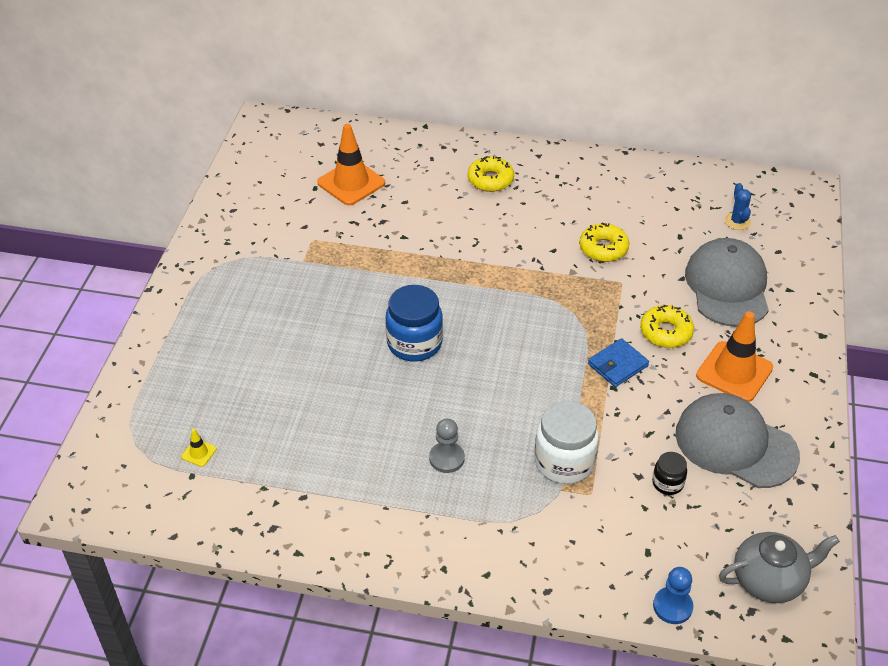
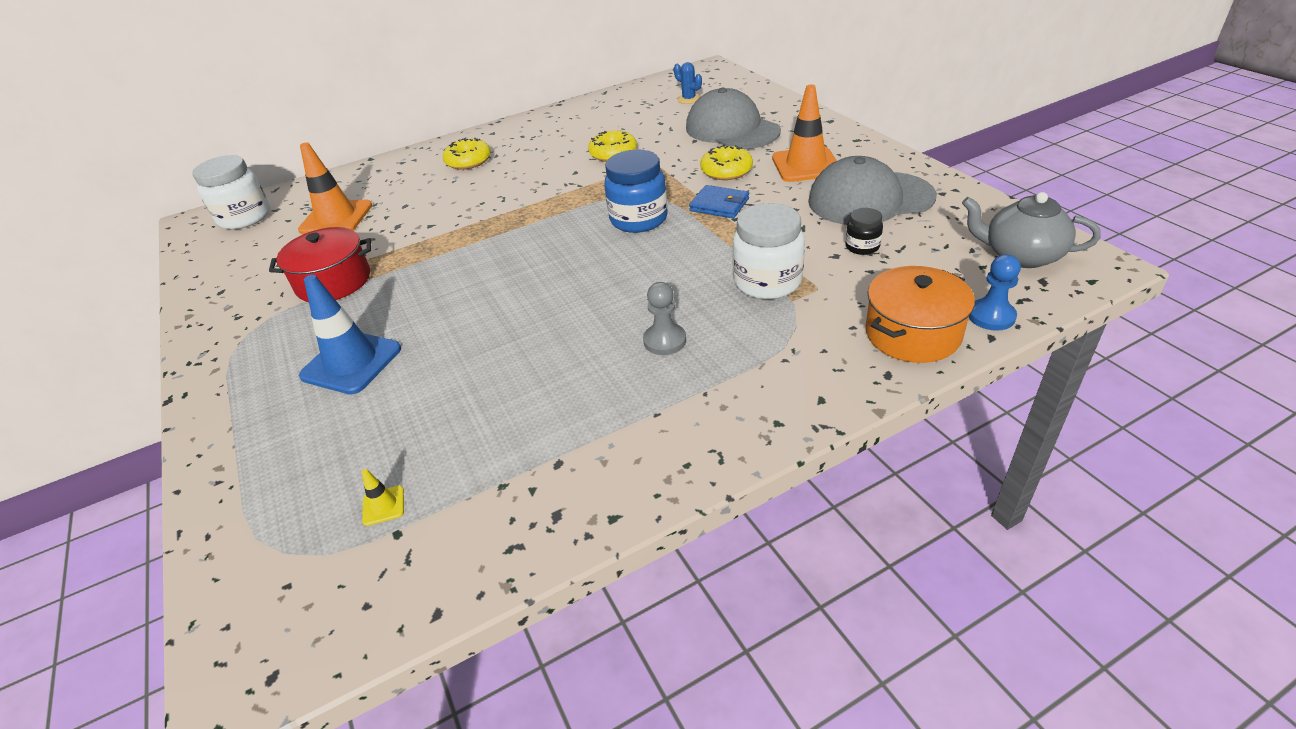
camera: 35 degrees left, 5 degrees down
blue jar [385,285,443,362] -> blue jar moved to [604,150,668,233]
blue wallet [588,338,649,387] -> blue wallet turned 75 degrees counterclockwise [689,185,749,218]
grey teapot [719,532,840,603] -> grey teapot turned 105 degrees counterclockwise [962,192,1101,268]
none -> white jar [192,155,270,229]
none -> red pot [269,227,372,302]
none -> blue traffic cone [299,275,401,395]
none -> orange pot [866,266,975,363]

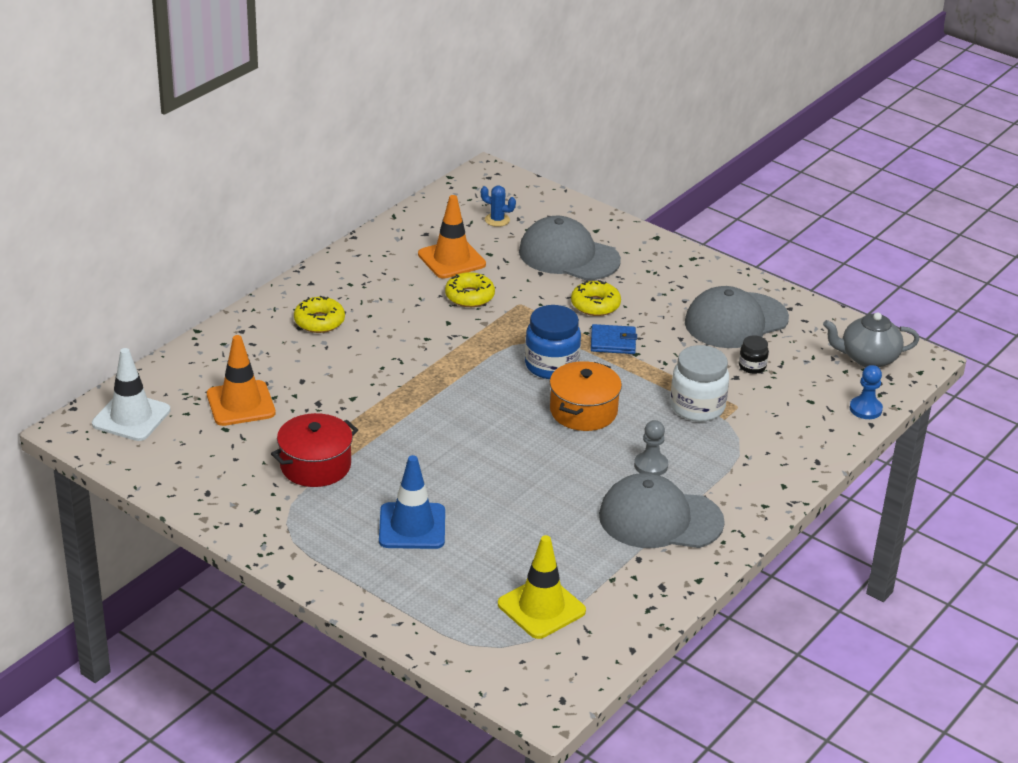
camera: 30 degrees left, 5 degrees down
white jar [192,155,270,229] -> white traffic cone [92,348,171,441]
yellow traffic cone [362,469,404,526] -> yellow traffic cone [498,535,586,639], size x2.38
orange traffic cone [772,84,837,182] -> orange traffic cone moved to [418,195,486,279]
orange pot [866,266,975,363] -> orange pot moved to [550,361,622,431]
none -> grey cap [599,473,725,548]

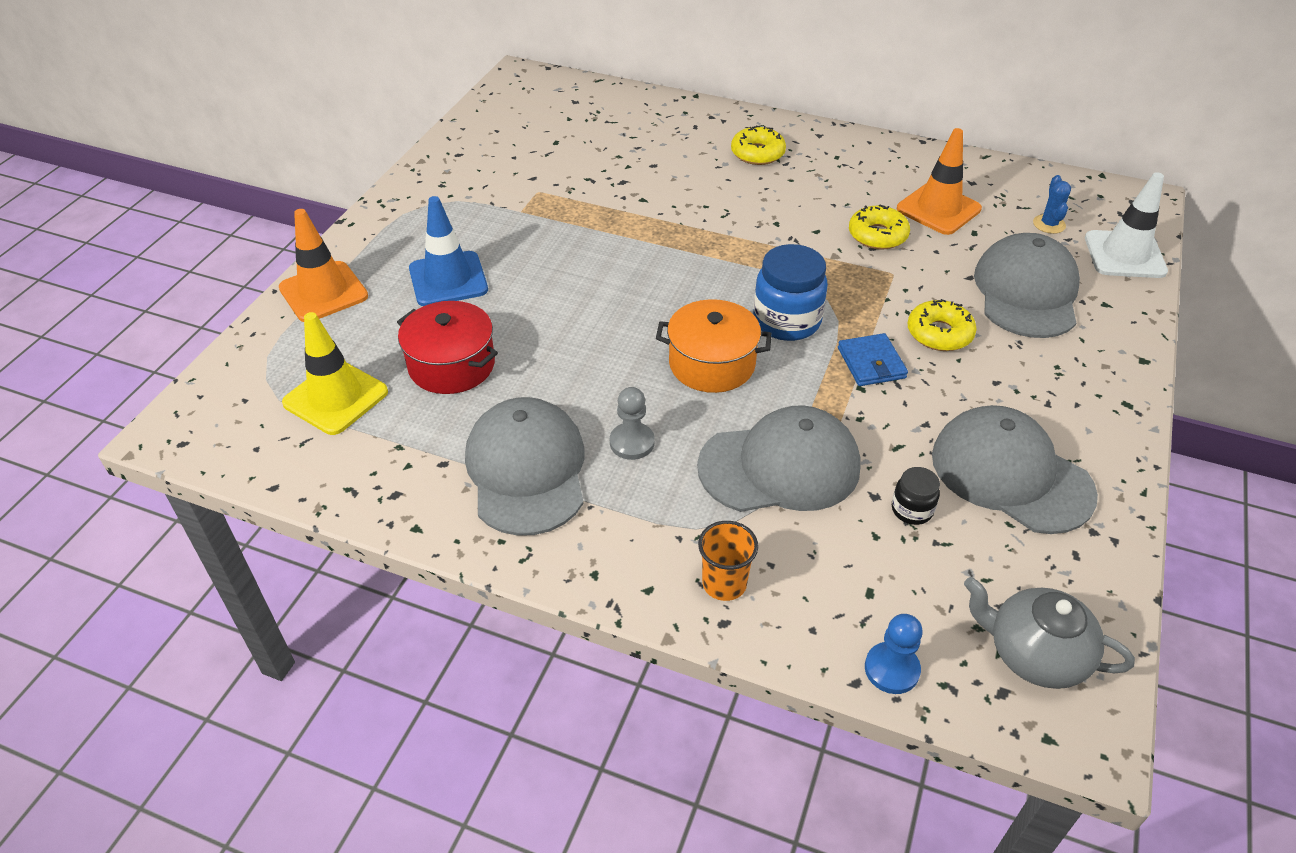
camera: 75 degrees right, 10 degrees up
white traffic cone [92,348,171,441] -> white traffic cone moved to [1085,172,1168,278]
orange traffic cone [207,335,276,426] -> orange traffic cone moved to [279,209,368,322]
red pot [271,413,358,487] -> red pot moved to [397,301,498,394]
white jar [670,345,729,422] -> grey cap [697,405,861,512]
grey teapot [823,312,919,367] -> grey teapot turned 45 degrees counterclockwise [964,577,1135,689]
none -> orange cup [698,521,758,601]

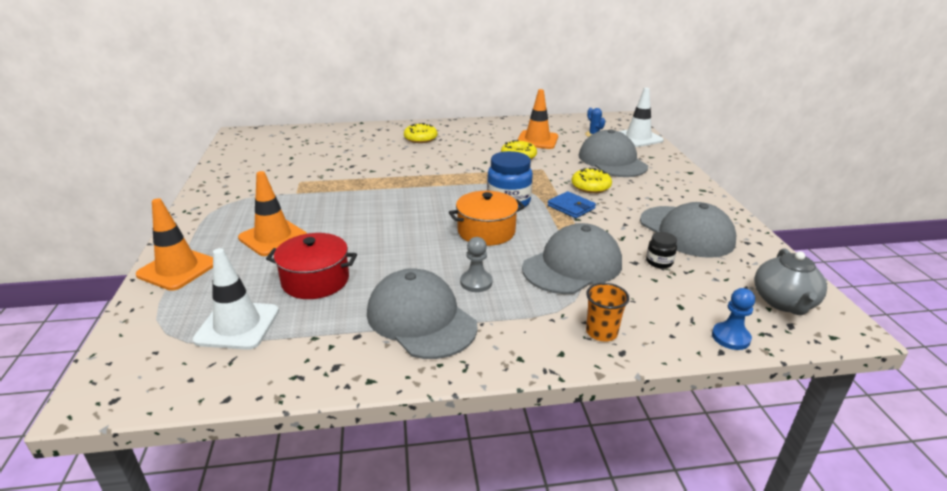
camera: 30 degrees left, 15 degrees down
yellow traffic cone [282,312,388,435] -> white traffic cone [193,248,279,350]
blue traffic cone [409,196,488,306] -> orange traffic cone [238,171,308,256]
grey cap [932,405,1098,534] -> grey cap turned 135 degrees counterclockwise [640,202,736,258]
grey teapot [964,577,1135,689] -> grey teapot turned 75 degrees counterclockwise [754,248,827,315]

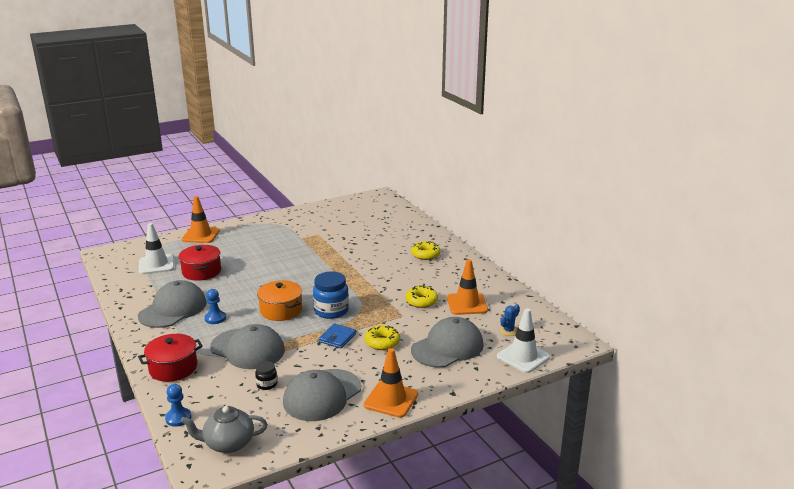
camera: 70 degrees right, 5 degrees down
orange traffic cone [238,171,308,256] -> orange traffic cone moved to [364,348,418,418]
grey pawn [460,237,492,292] -> blue pawn [205,289,226,324]
orange cup [586,283,629,342] -> red pot [138,334,203,382]

